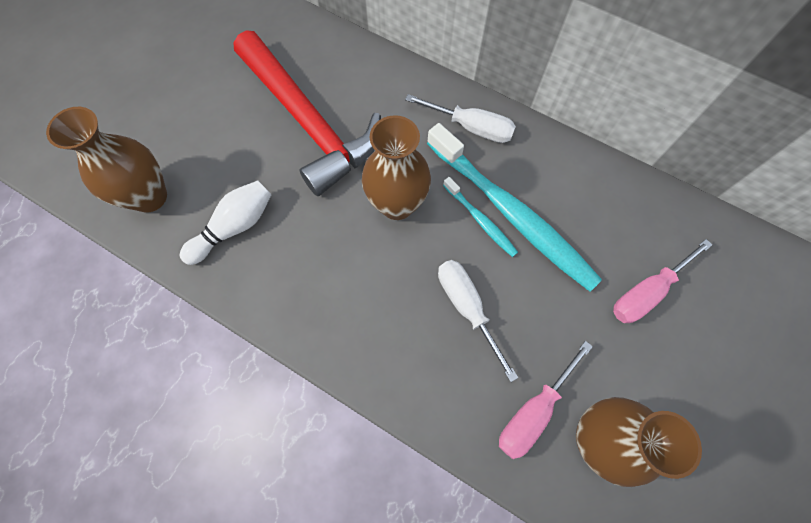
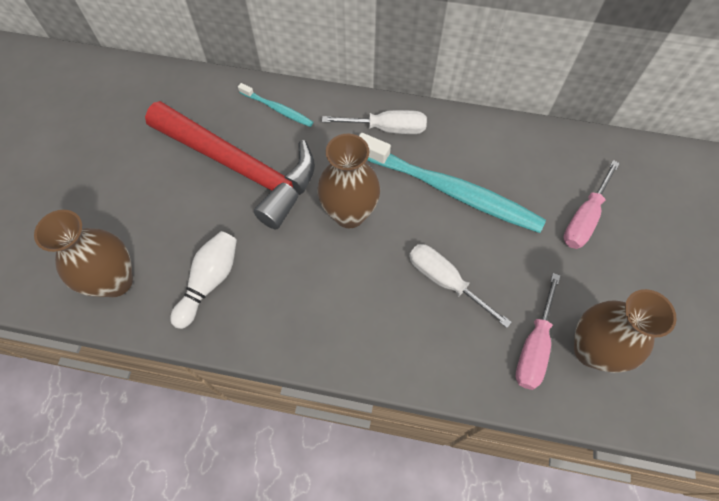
camera: 20 degrees left, 5 degrees down
turquoise toothbrush [443,177,518,257] -> turquoise toothbrush moved to [238,83,314,127]

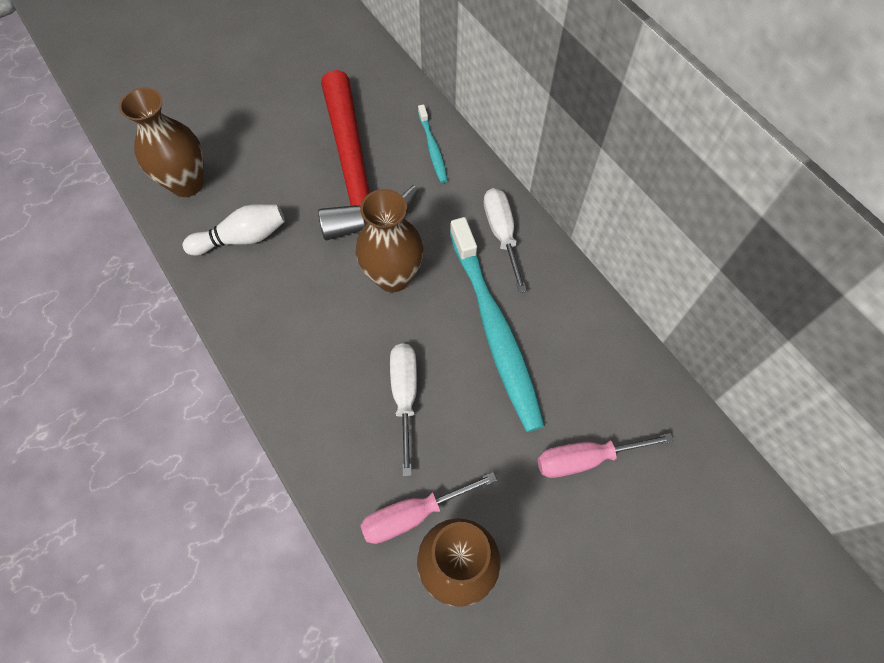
camera: 45 degrees right, 0 degrees up
white screwdriver [322,110,427,134] -> white screwdriver turned 150 degrees counterclockwise [484,188,527,293]

